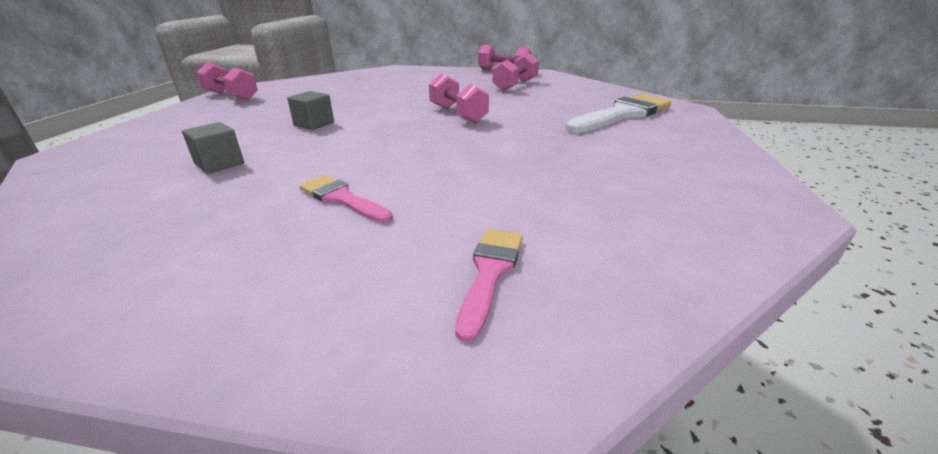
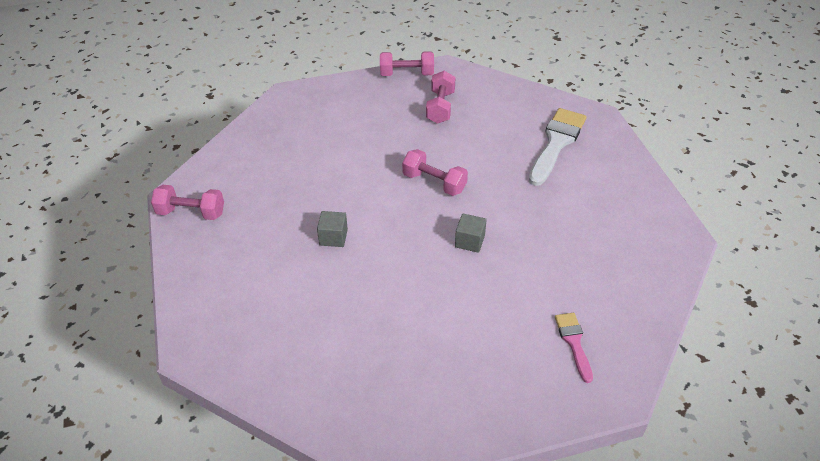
camera: 25 degrees left, 15 degrees up
grey cube [182,122,244,174] -> grey cube moved to [455,213,487,253]
pink brush [299,175,393,223] -> none

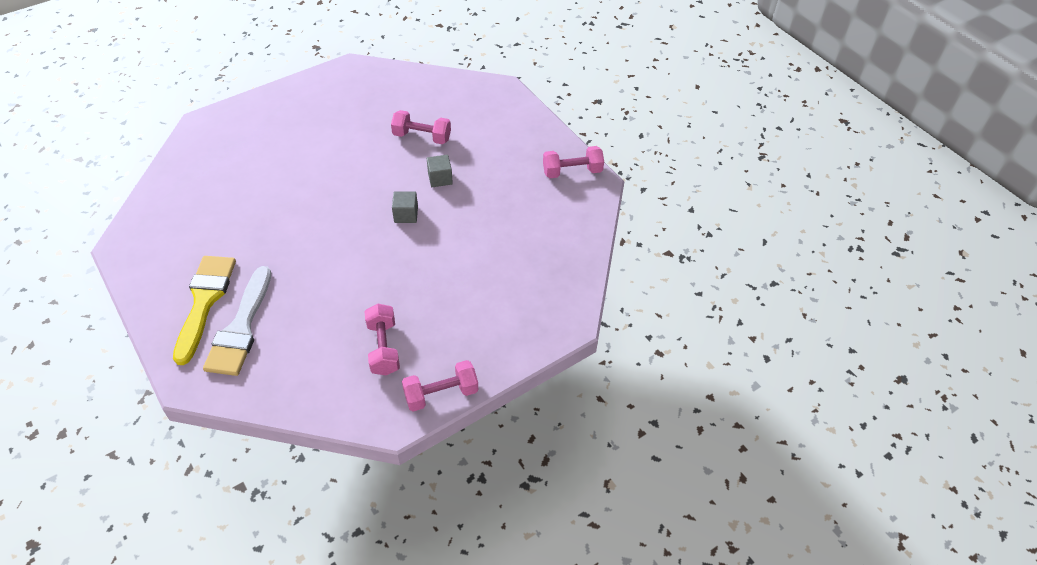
camera: 160 degrees right, 5 degrees up
pink dumbbell [402,149,468,196] -> pink dumbbell moved to [391,110,451,144]
grey cube [455,213,487,253] -> grey cube moved to [392,191,418,223]
pink brush [555,313,593,383] -> none
none -> yellow brush [173,256,236,365]

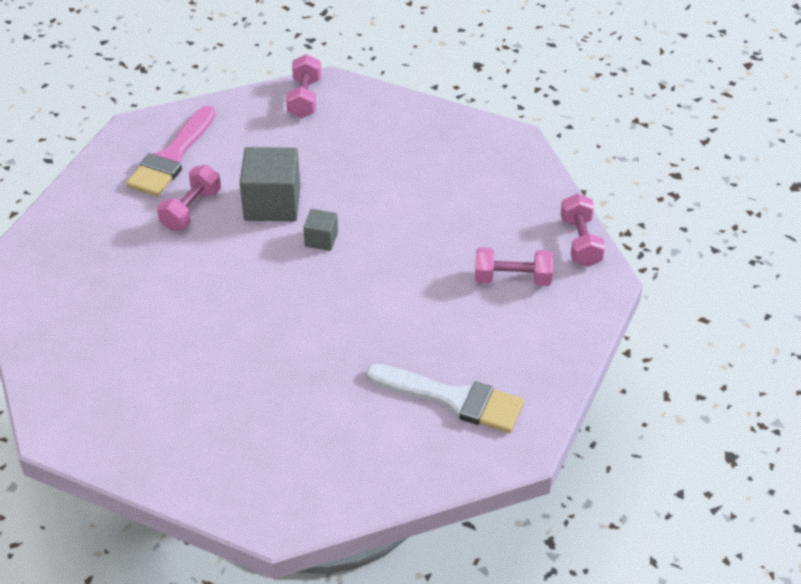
camera: 75 degrees left, 5 degrees down
yellow brush [173,256,236,365] -> none
grey cube [427,155,453,187] -> grey cube [240,147,300,221], size x1.95
none -> pink brush [126,106,216,196]

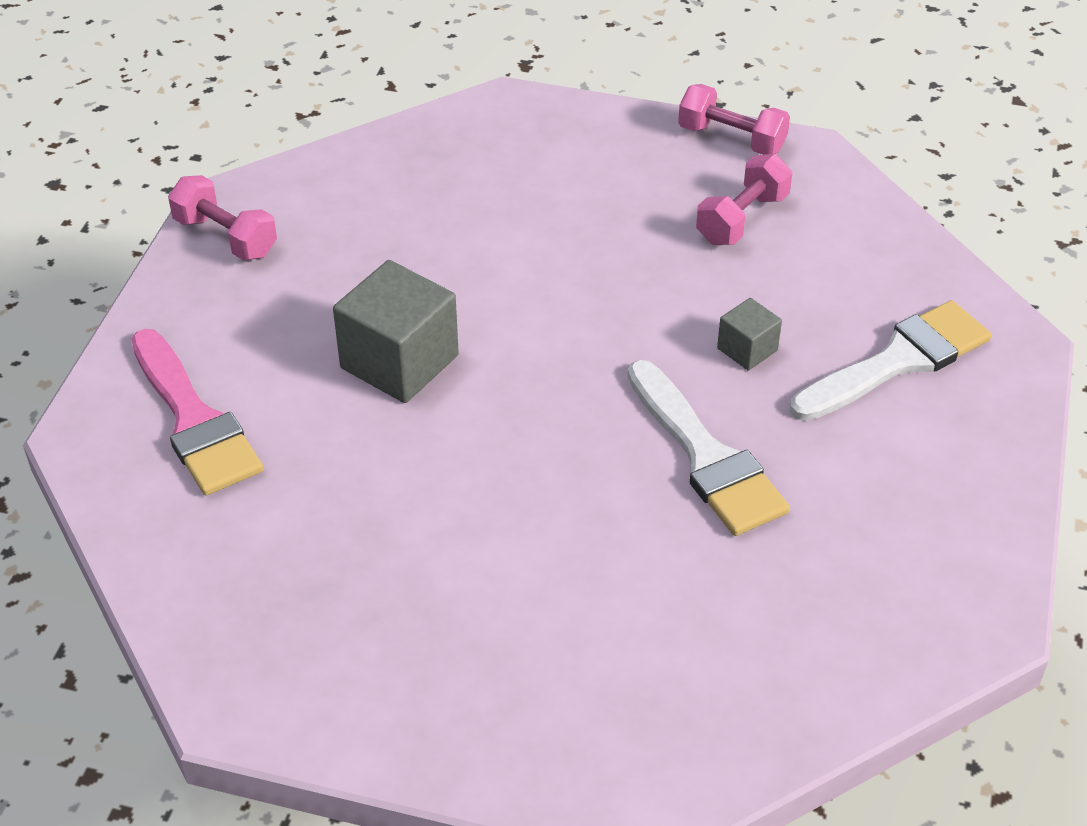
camera: 55 degrees left, 0 degrees up
pink dumbbell [157,165,221,231] -> none
grey cube [303,209,338,251] -> grey cube moved to [717,298,782,371]
none -> white brush [628,360,790,536]

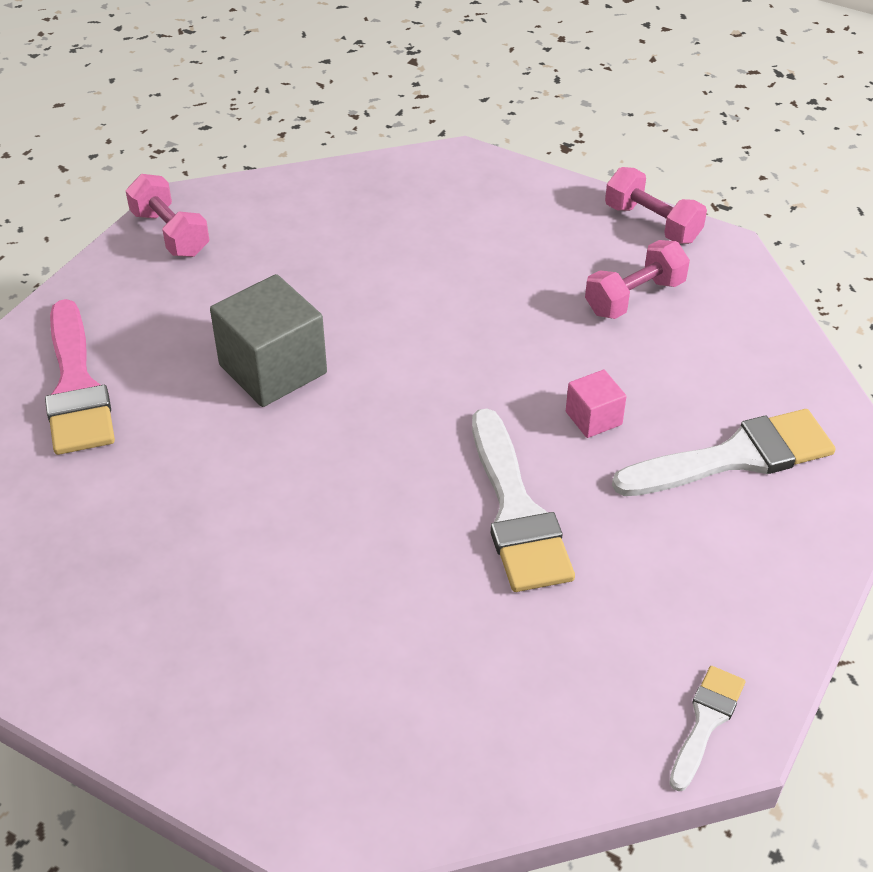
camera: 15 degrees right, 0 degrees up
grey cube [717,298,782,371] -> pink cube [566,370,627,438]
none -> white brush [669,666,745,791]

